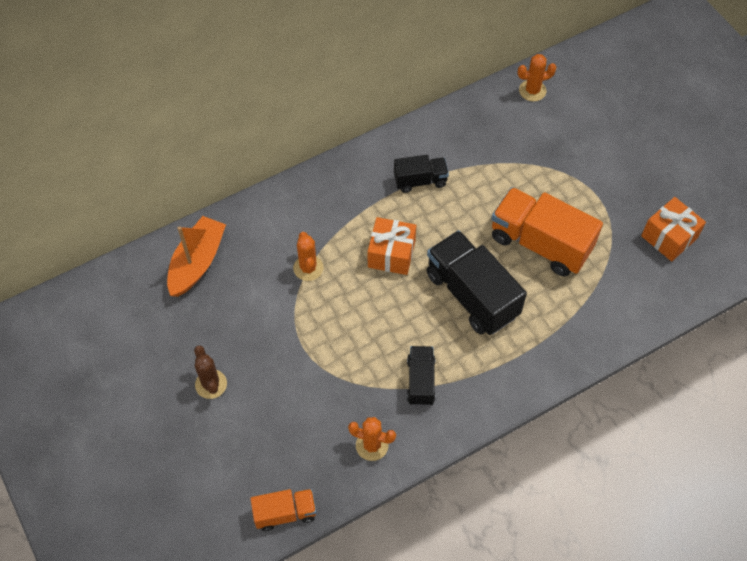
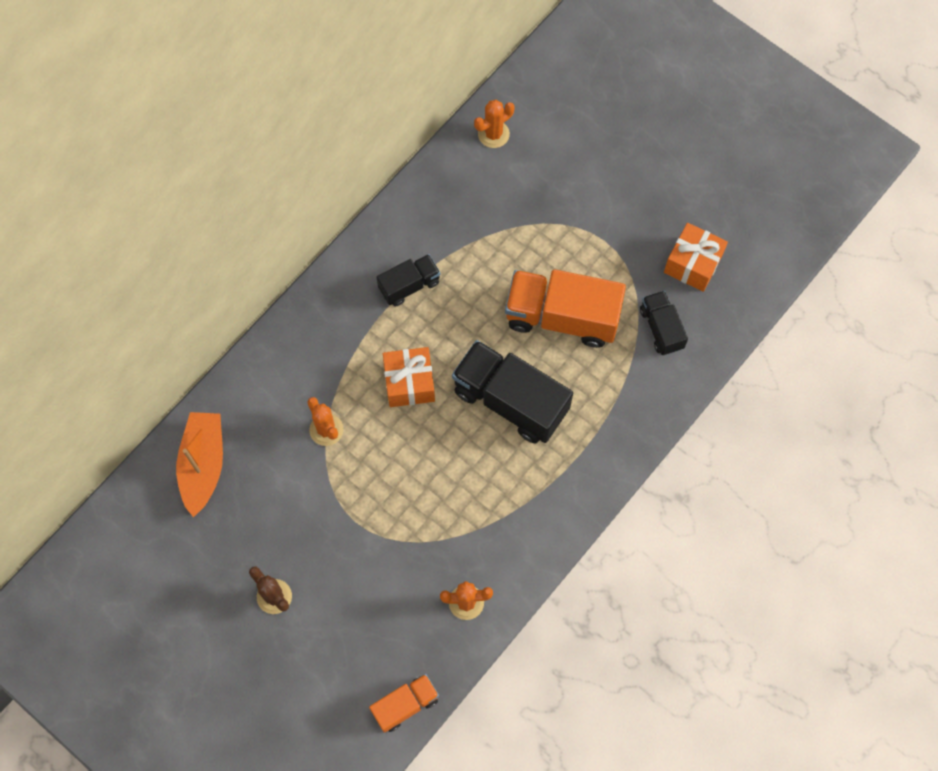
camera: 20 degrees left, 10 degrees up
black truck [407,346,436,406] -> black truck moved to [640,291,688,355]

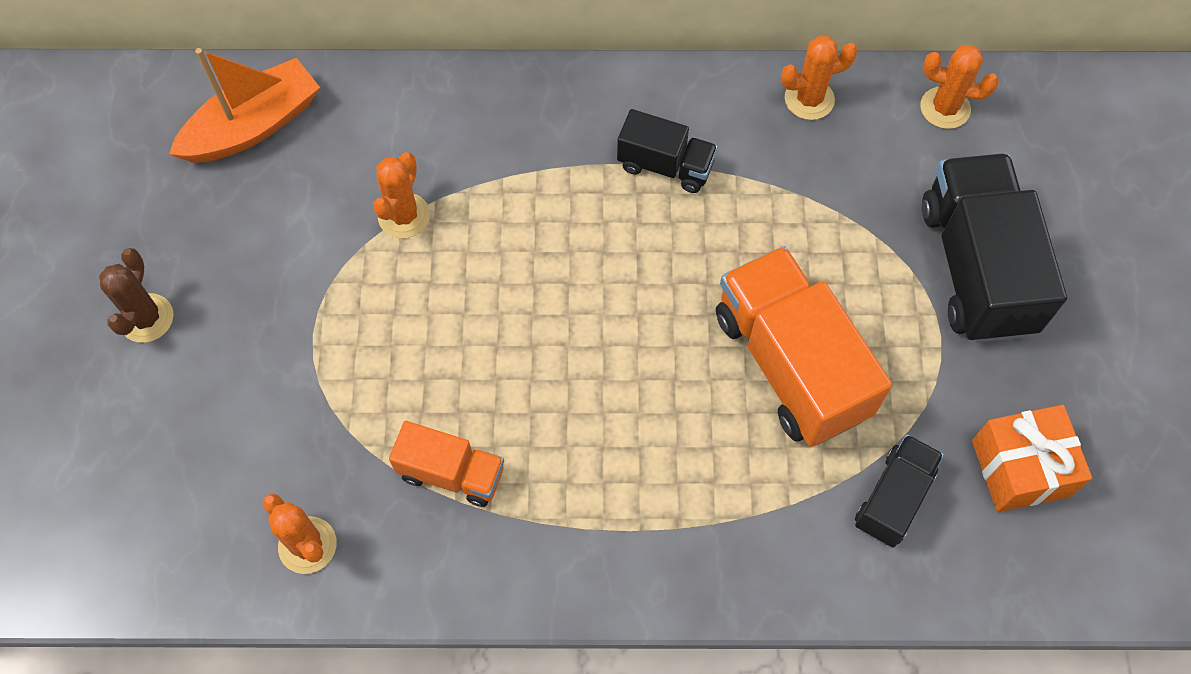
camera: 50 degrees right, 5 degrees down
orange truck [369,674,439,733] -> orange truck moved to [389,421,504,507]
orange gift [383,347,435,407] -> none
black truck [452,340,573,444] -> black truck moved to [922,153,1067,343]
none -> orange cactus [781,35,858,120]

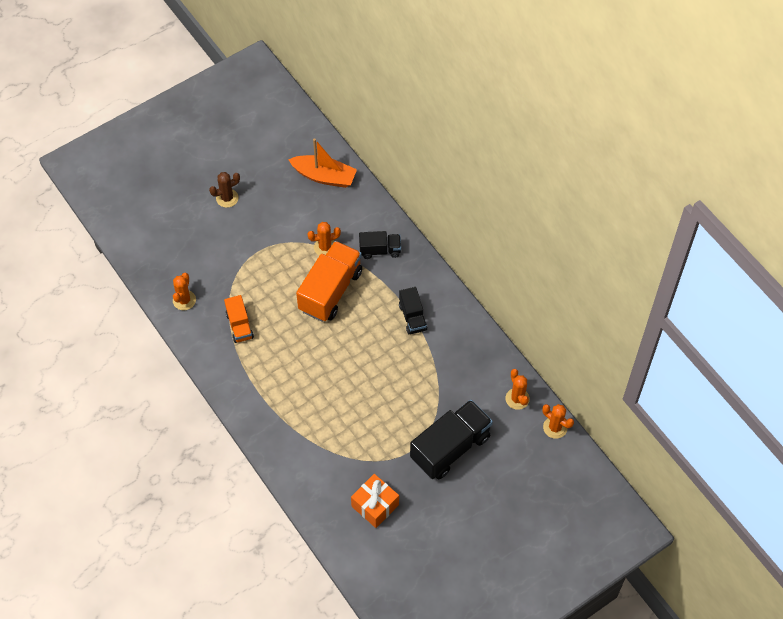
camera: 55 degrees right, 5 degrees down
orange truck [716,246,892,447] -> orange truck moved to [296,241,362,322]
orange cactus [781,35,858,120] -> orange cactus moved to [543,404,574,439]
black truck [855,434,944,548] -> black truck moved to [359,231,401,259]

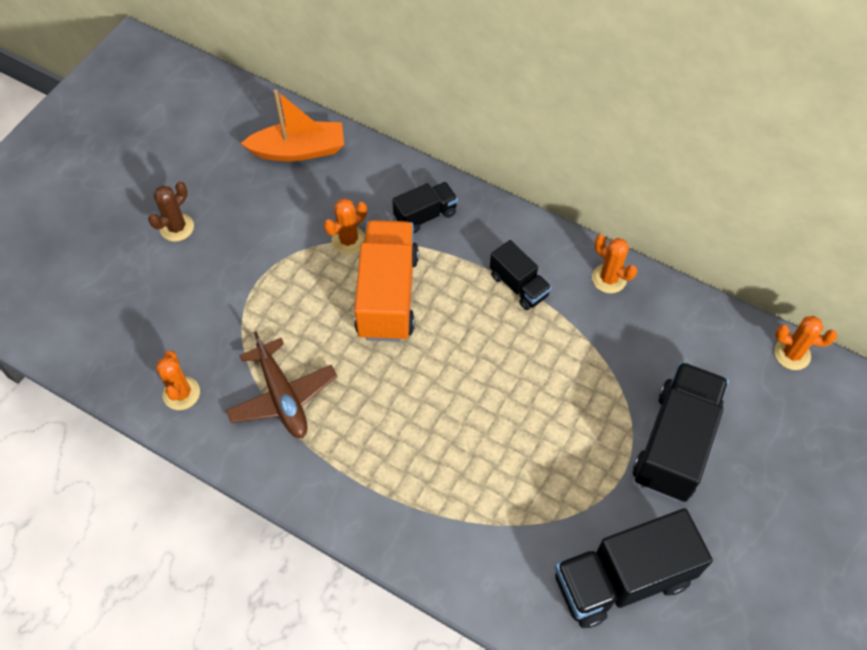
camera: 25 degrees left, 0 degrees up
orange truck [224,295,254,343] -> brown plane [226,331,337,438]
orange gift [351,474,399,528] -> black truck [555,508,713,628]
orange cactus [506,369,530,410] -> orange cactus moved to [592,235,637,293]

